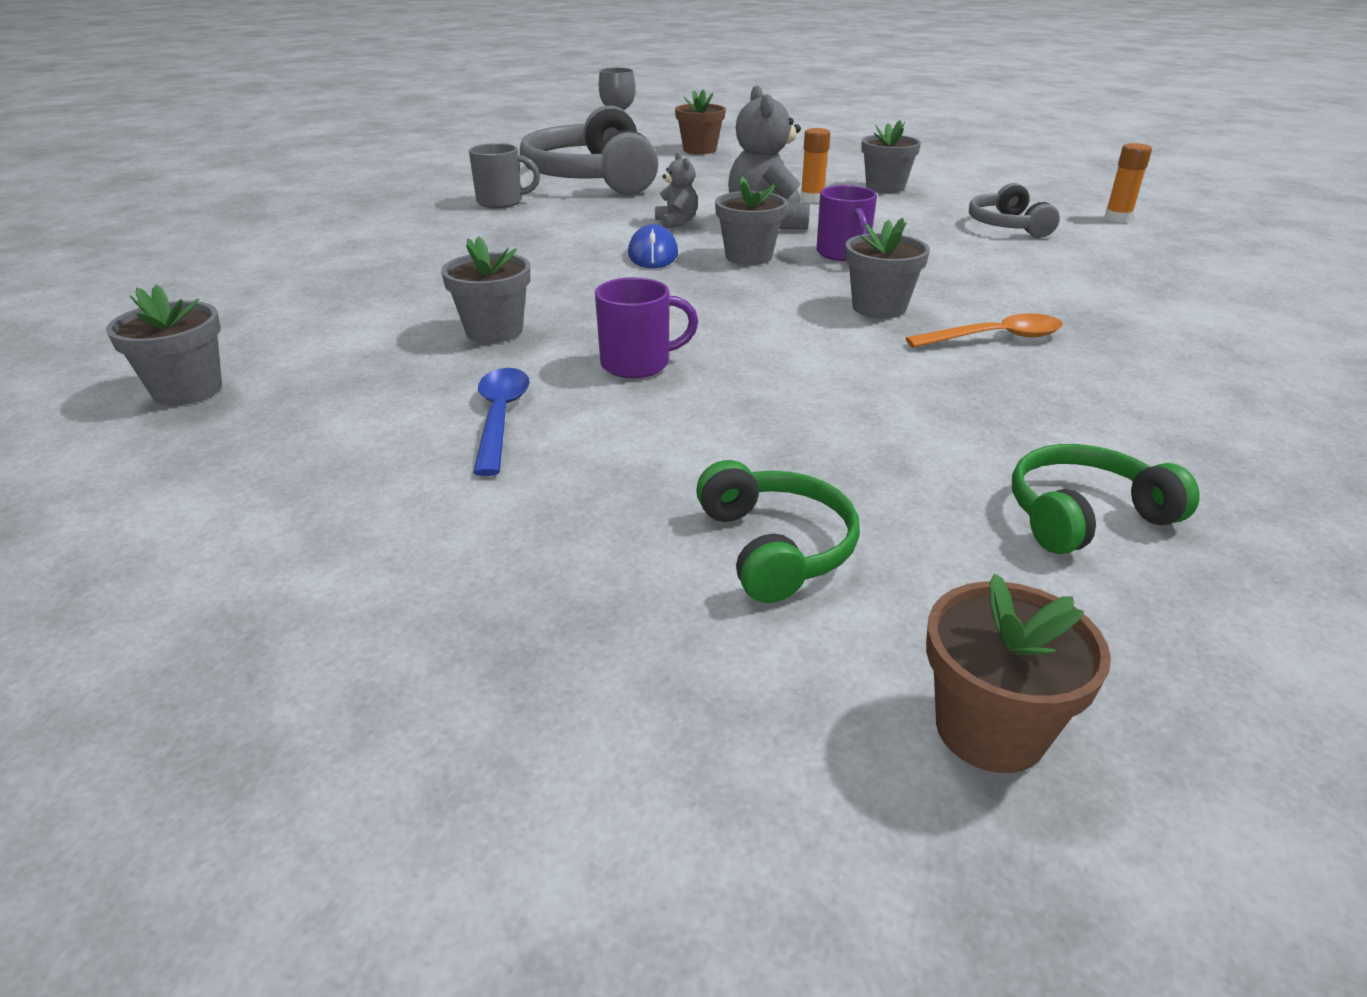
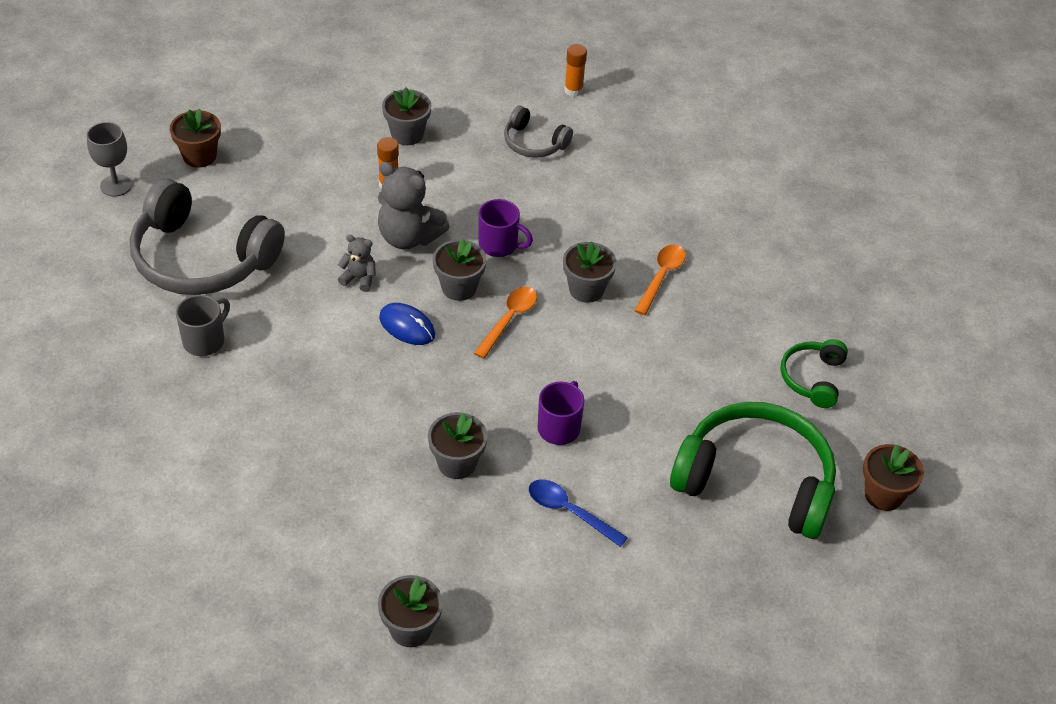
camera: 55 degrees left, 15 degrees up
green headphones [696,460,860,603] -> green headphones [670,402,836,539], size x2.01
none -> orange spoon [474,287,537,359]

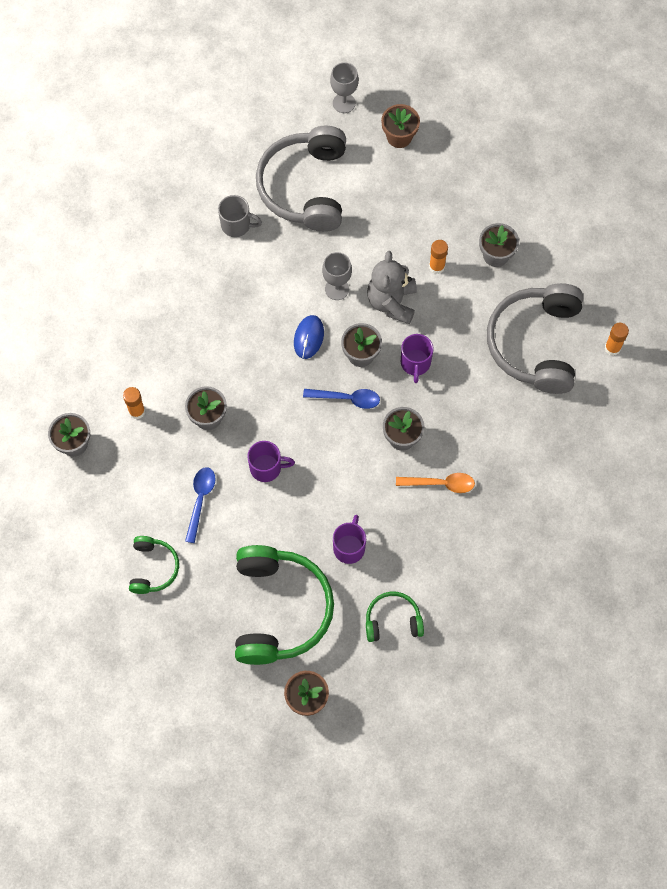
camera: 70 degrees right, 20 degrees up
grey teddy bear [338,235,376,292] -> grey goblet [322,252,352,300]
orange spoon [474,287,537,359] -> blue spoon [303,389,380,409]
grey headphones [504,106,573,158] -> grey headphones [487,283,583,394], size x2.01
none -> orange glue stick [123,387,145,419]
none -> green headphones [129,536,179,594]
none -> purple mug [333,515,366,564]

